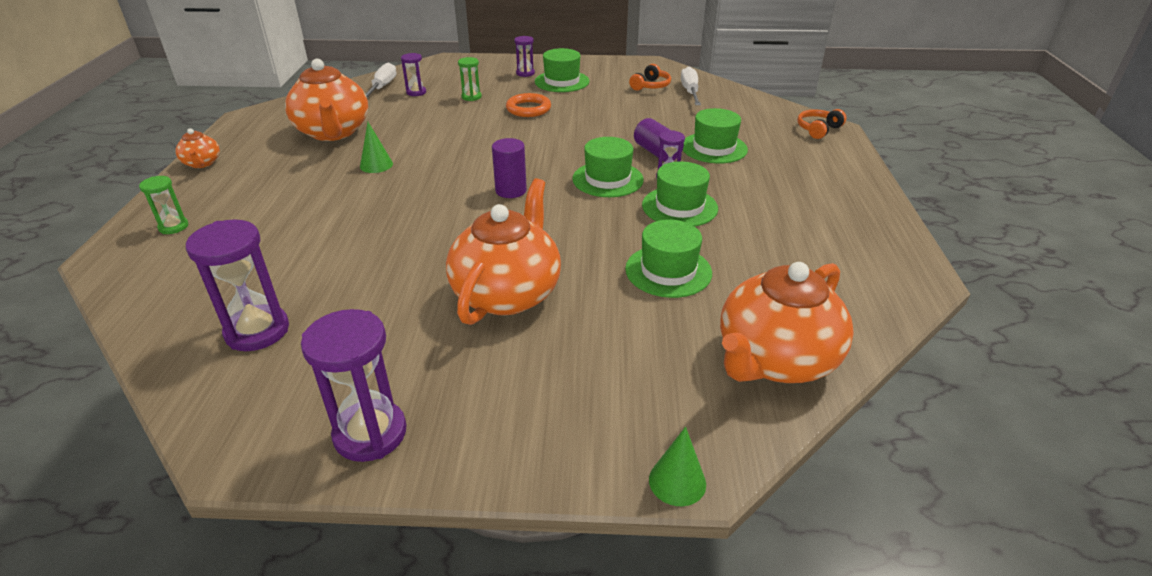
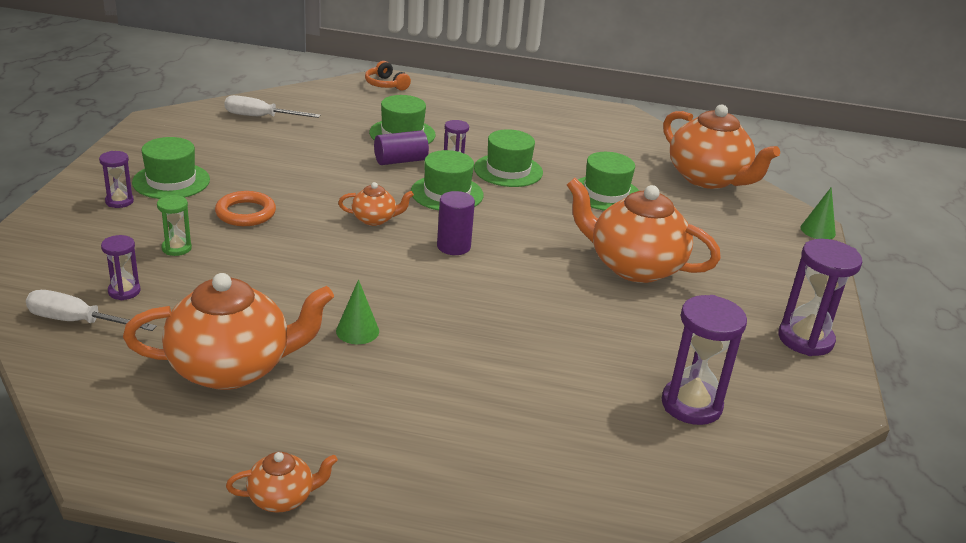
camera: 85 degrees left, 5 degrees down
green hourglass [139,176,188,234] -> none
orange headphones [629,64,671,91] -> none
none -> orange teapot [338,182,414,226]

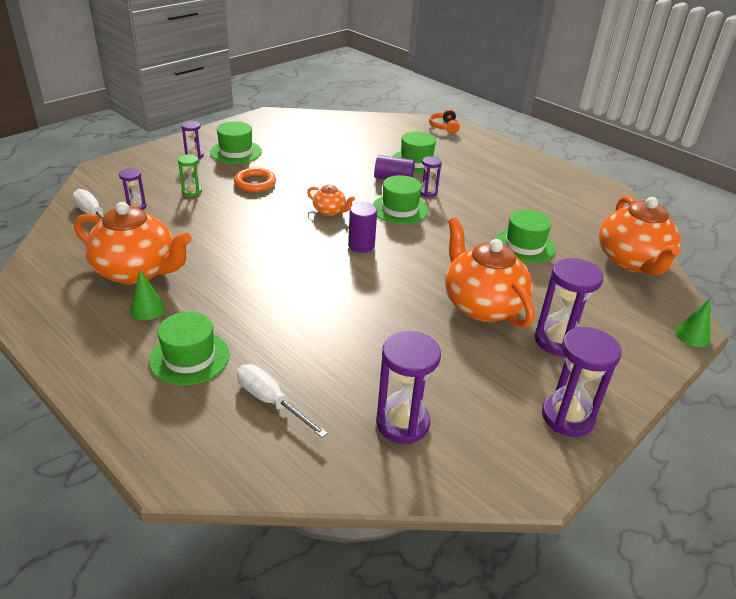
camera: 35 degrees right, 5 degrees up
white screwdriver [224,95,320,118] -> white screwdriver moved to [237,364,328,438]
orange teapot [226,452,338,512] -> none
green cone [336,279,379,344] -> green cone moved to [130,270,165,320]
green hat [474,129,543,187] -> green hat moved to [149,312,230,386]
none -> purple hourglass [535,258,603,357]

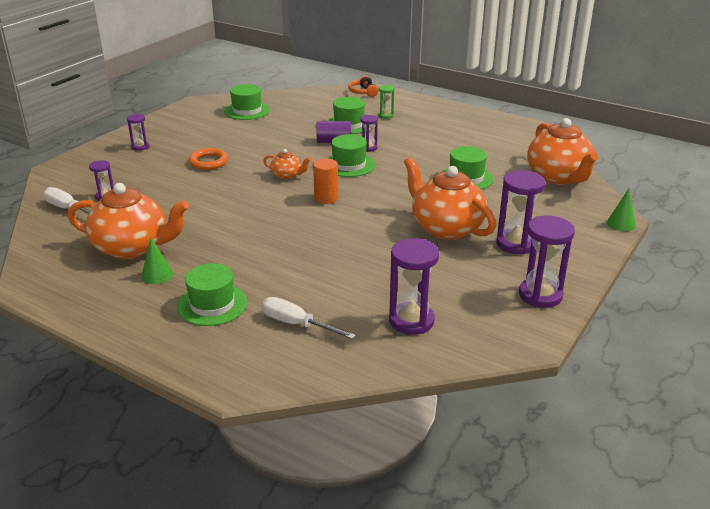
camera: 10 degrees left, 5 degrees down
green hourglass [178,154,202,196] -> green hourglass moved to [378,85,395,119]
green hat [210,121,262,164] -> green hat moved to [224,84,270,120]
purple cylinder [348,202,377,253] -> orange cylinder [313,159,338,204]

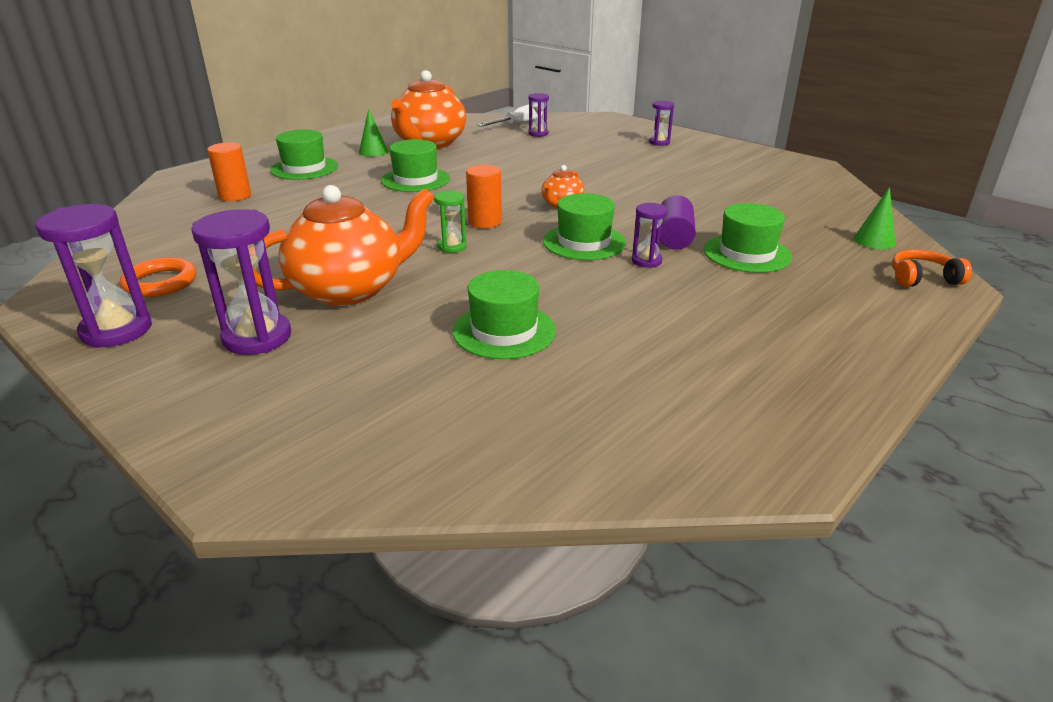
camera: 100 degrees right, 0 degrees up
orange ring [188,148,228,170] -> orange ring moved to [120,257,196,297]
green hat [224,84,270,120] -> green hat moved to [381,139,450,192]
white screwdriver [262,297,356,339] -> orange cylinder [207,142,251,201]
green hourglass [378,85,395,119] -> green hourglass moved to [434,190,467,253]
purple hourglass [389,238,439,335] -> none
orange teapot [527,118,598,185] -> none
green cone [607,189,636,231] -> green cone moved to [854,187,895,249]

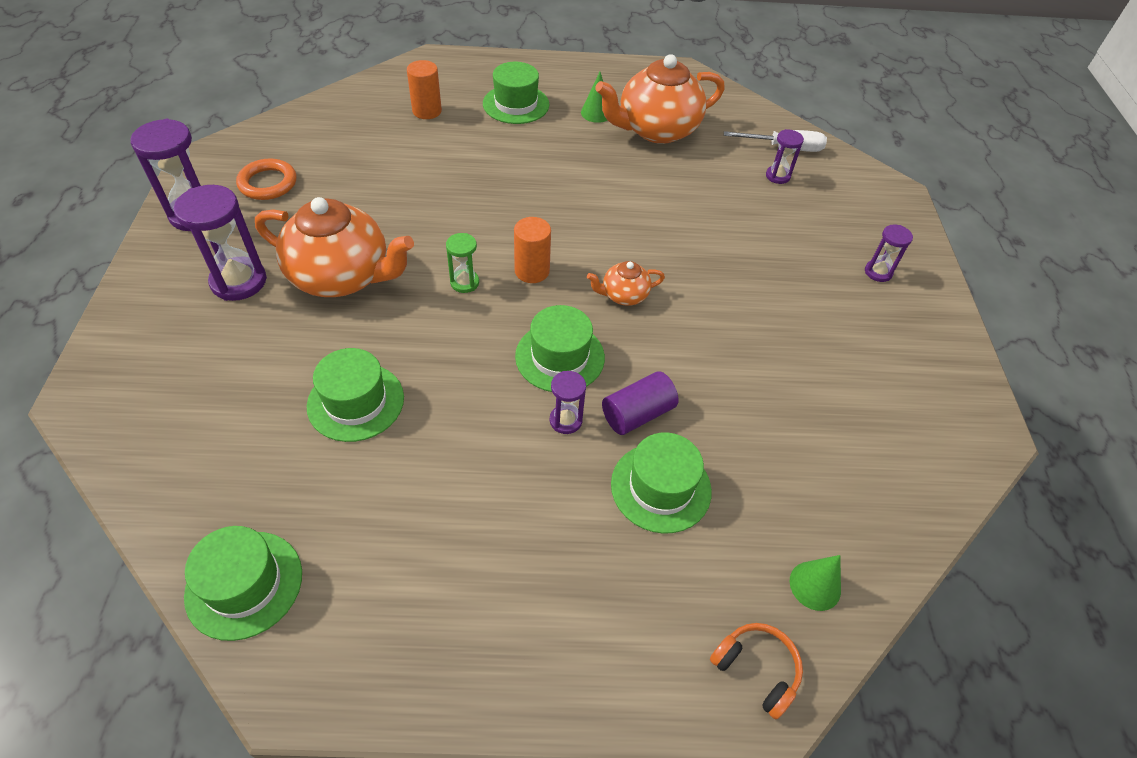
camera: 45 degrees right, 20 degrees up
green hat [381,139,450,192] -> green hat moved to [184,526,302,641]

